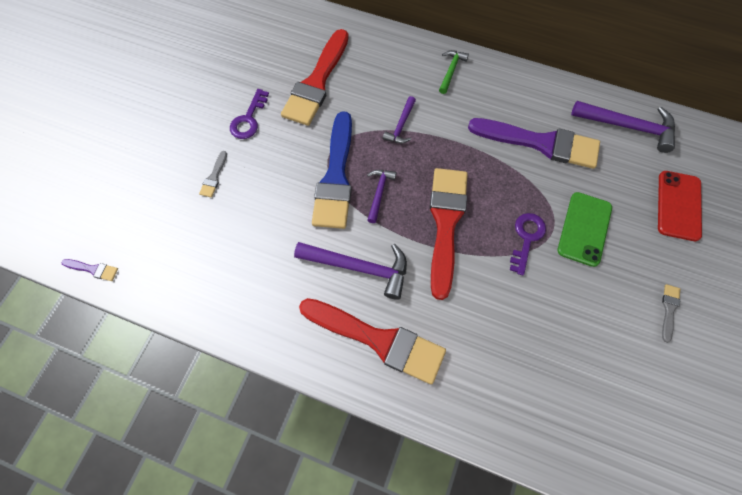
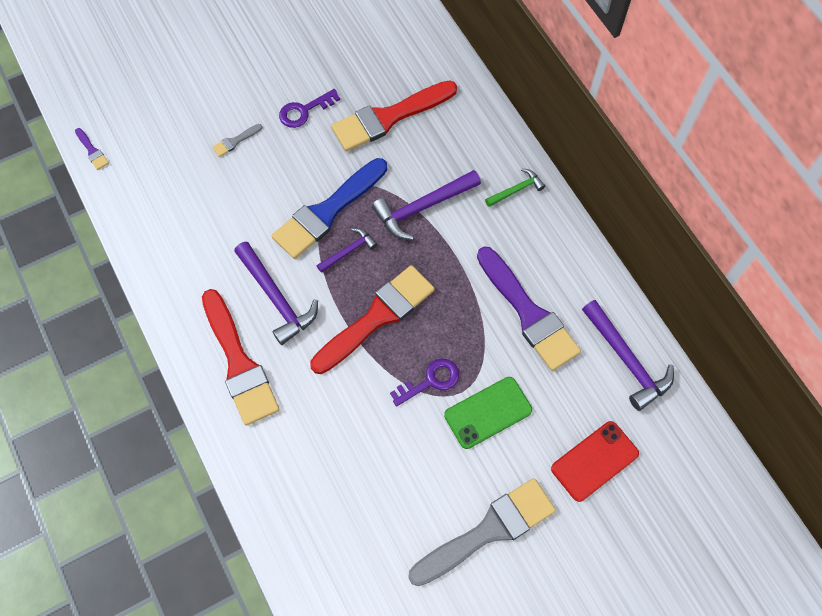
camera: 40 degrees right, 0 degrees up
purple hammer [383,96,416,143] -> purple hammer [372,170,481,240], size x1.78
grey brush [662,284,680,343] -> grey brush [408,478,556,586], size x2.50

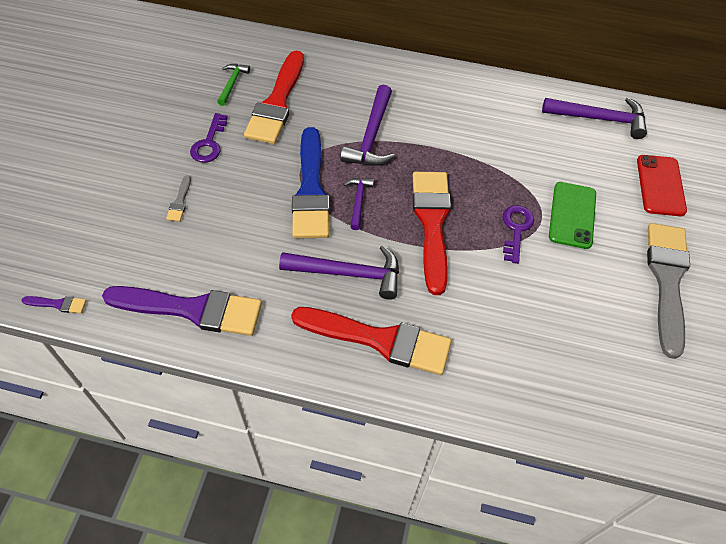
camera: 50 degrees left, 10 degrees down
purple brush [477,247,581,371] -> purple brush moved to [102,286,262,336]
green hammer [485,169,545,207] -> green hammer moved to [217,64,250,106]

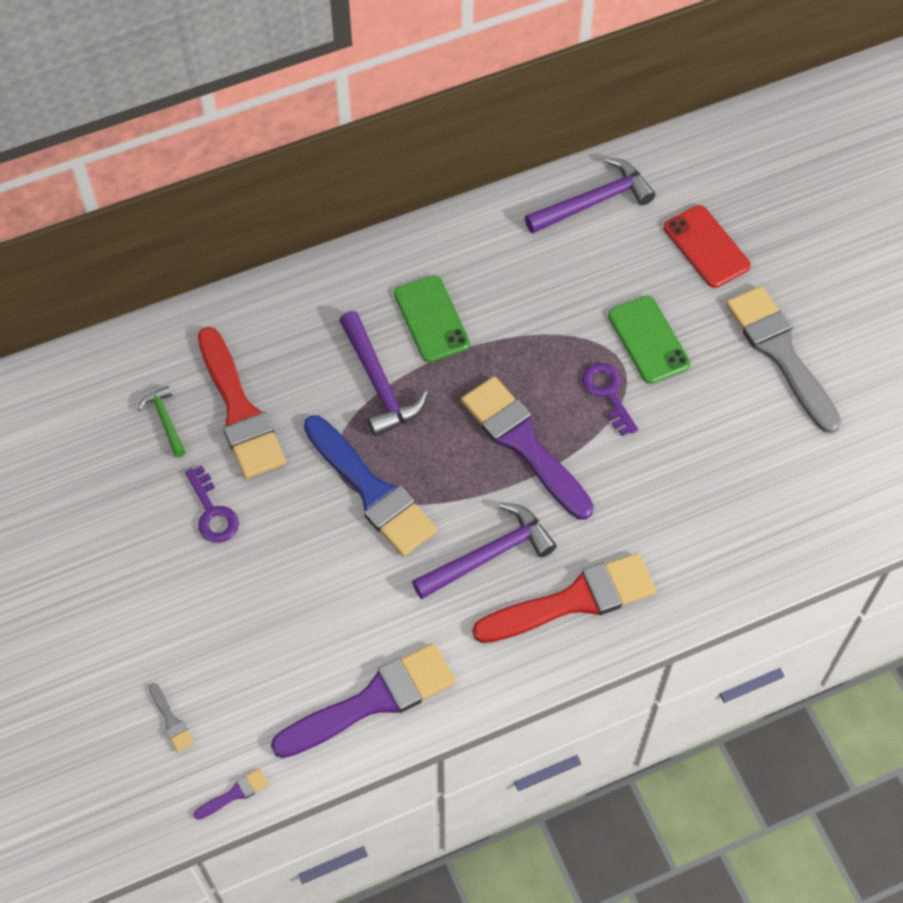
camera: 35 degrees left, 5 degrees up
grey brush [166,175,191,222] -> grey brush moved to [149,683,194,752]
purple hammer [344,178,374,230] -> none
red brush [413,172,451,295] -> purple brush [461,376,594,520]
none -> green phone [394,275,470,362]

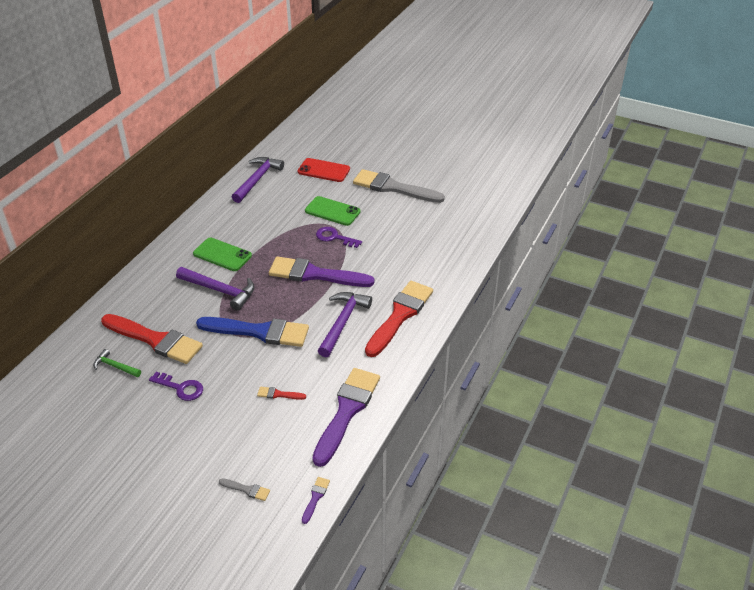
camera: 40 degrees left, 20 degrees down
none -> red brush [257,387,306,400]

